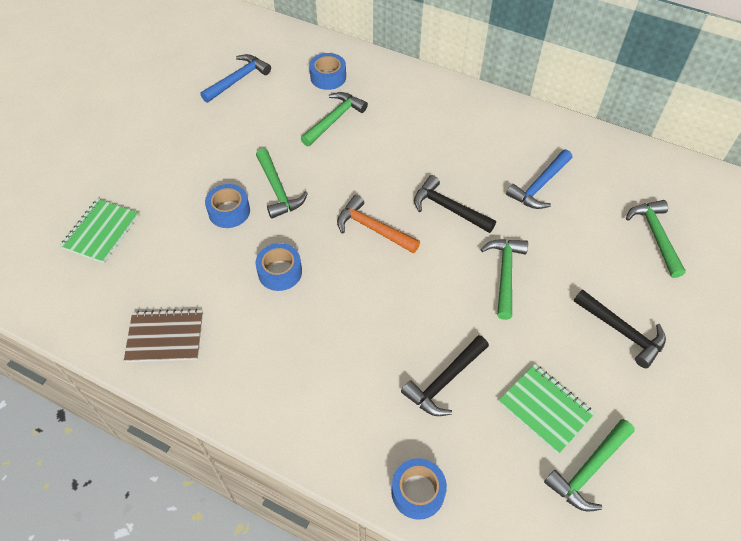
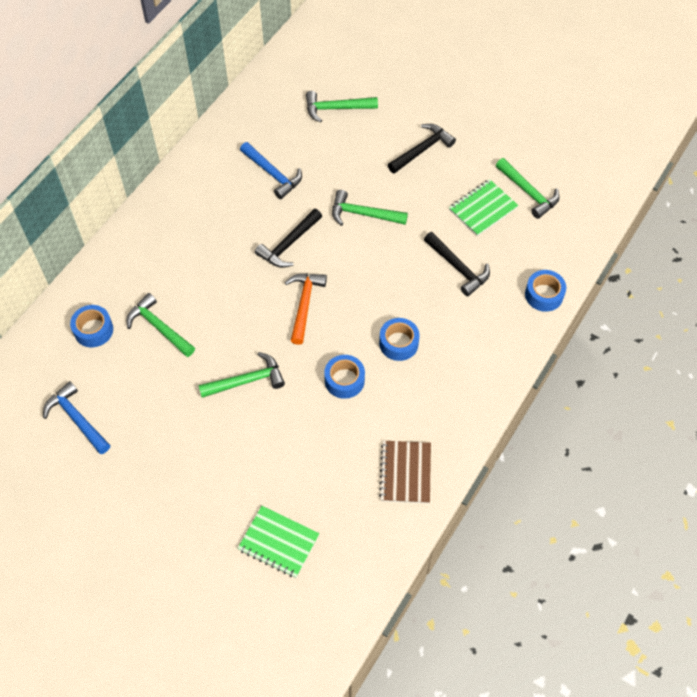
camera: 85 degrees left, 5 degrees up
blue tape [205,184,250,228] -> blue tape moved to [379,318,420,361]
orange hammer [337,195,420,253] -> orange hammer turned 150 degrees clockwise [285,274,327,345]

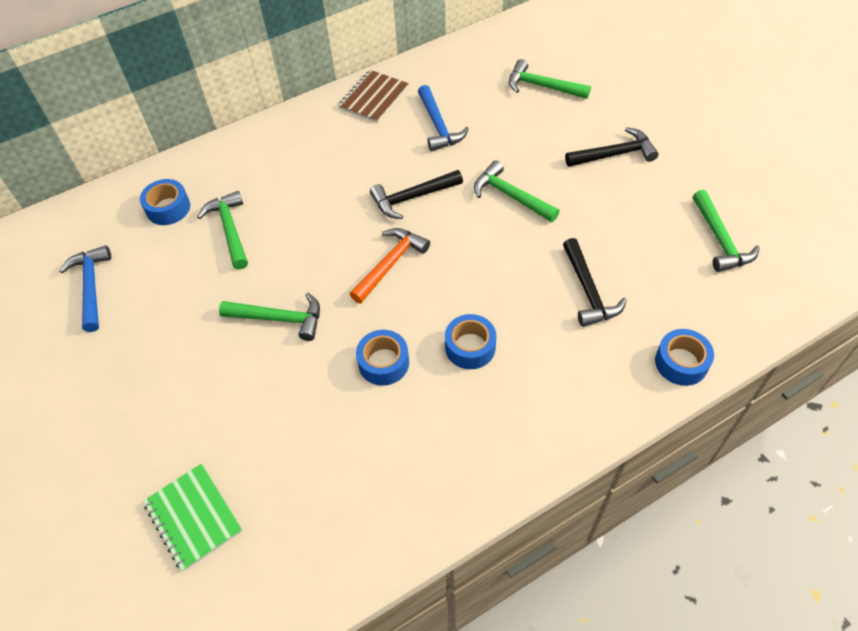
camera: 30 degrees right, 5 degrees down
brown notebook [379,441,431,503] -> brown notebook moved to [338,70,409,123]
green notebook [449,179,519,236] -> none

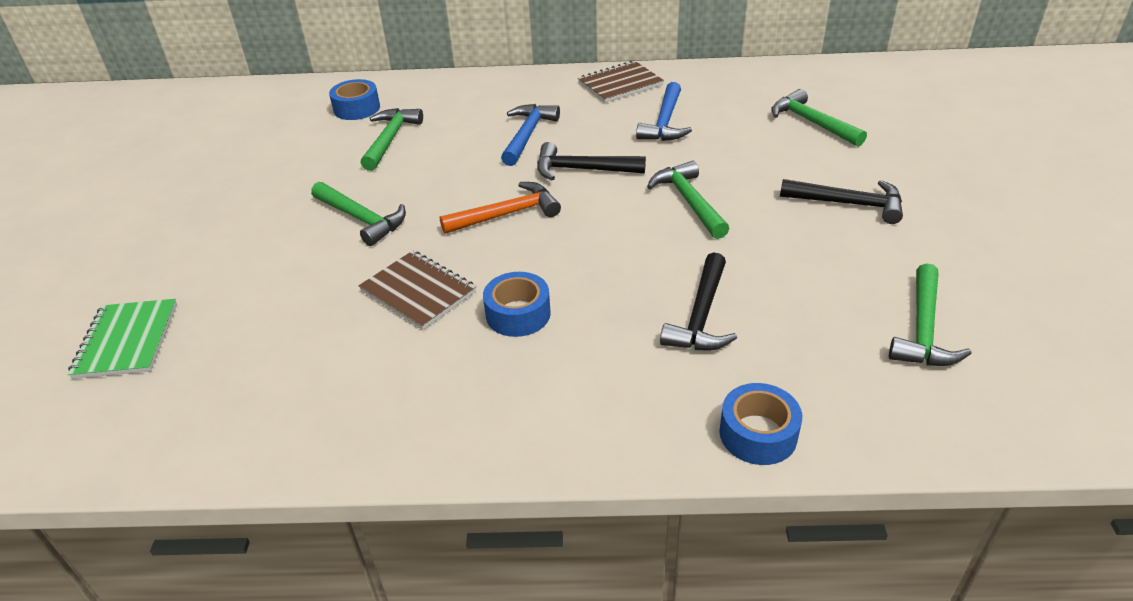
camera: 30 degrees right, 15 degrees down
blue hammer [59,245,111,332] -> blue hammer moved to [501,104,560,166]
blue tape [356,330,409,386] -> brown notebook [359,251,476,330]

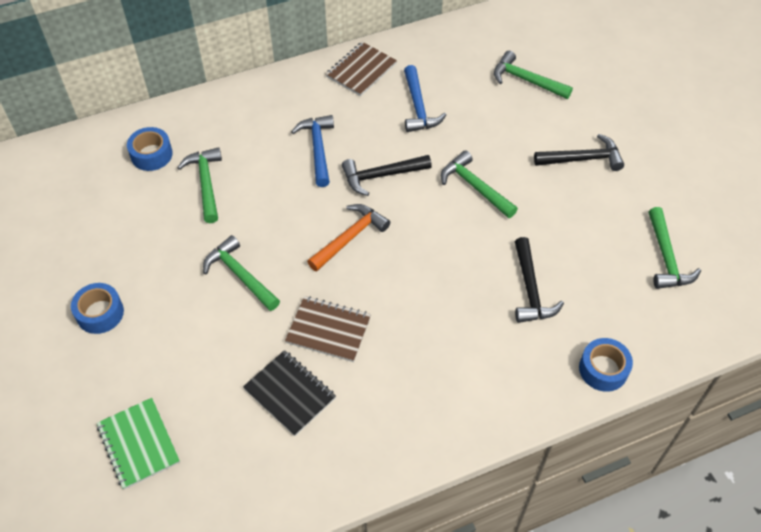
camera: 25 degrees left, 15 degrees up
green hammer [311,182,406,246] -> green hammer turned 150 degrees counterclockwise [203,235,280,311]
blue tape [483,272,551,337] -> blue tape moved to [71,283,124,334]
none -> black notebook [243,350,336,436]

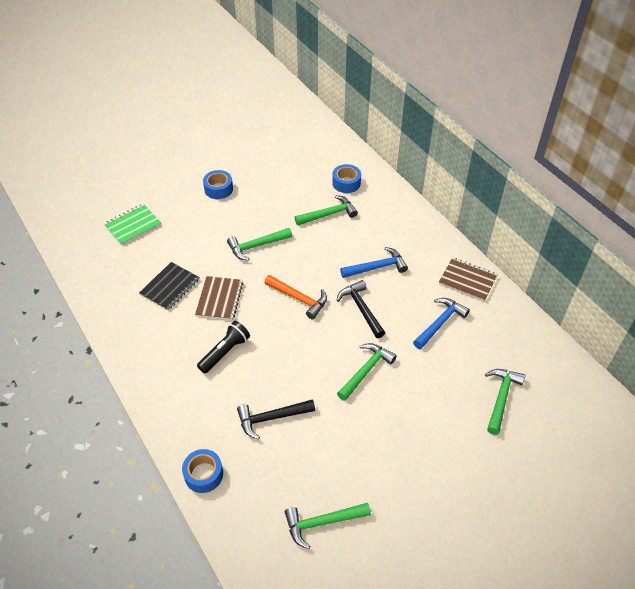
camera: 80 degrees right, 5 degrees down
green hammer [203,235,280,311] -> green hammer turned 150 degrees counterclockwise [227,228,292,261]
blue hammer [404,65,446,132] -> blue hammer turned 150 degrees clockwise [413,298,470,349]
black hammer [534,134,624,171] -> none
none -> black flashlight [197,321,250,373]

